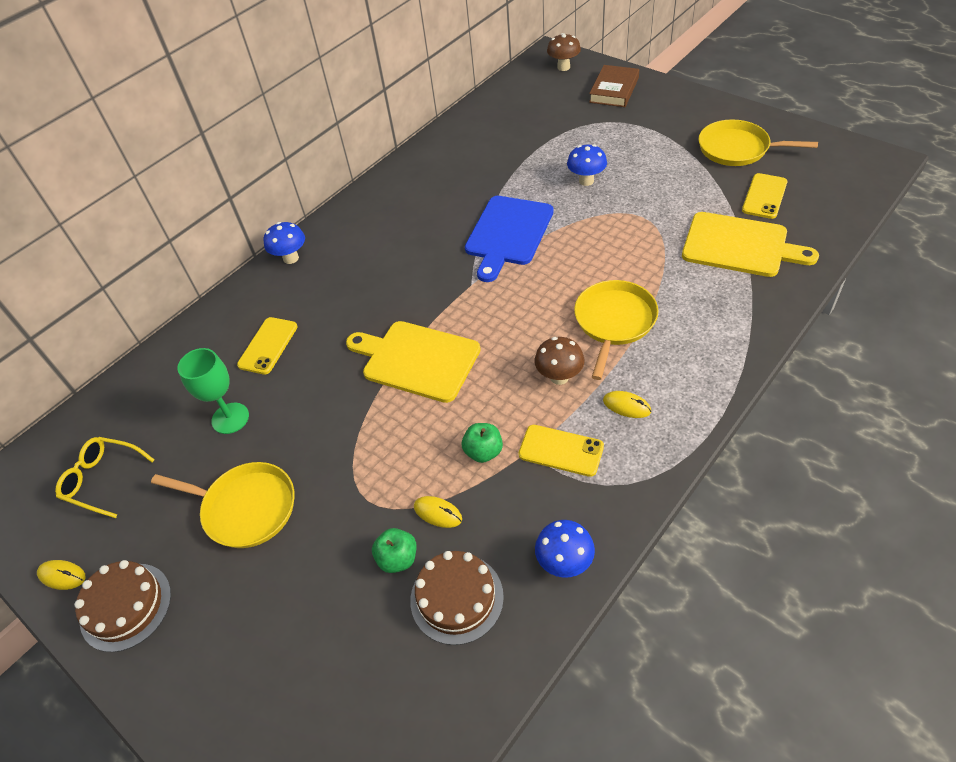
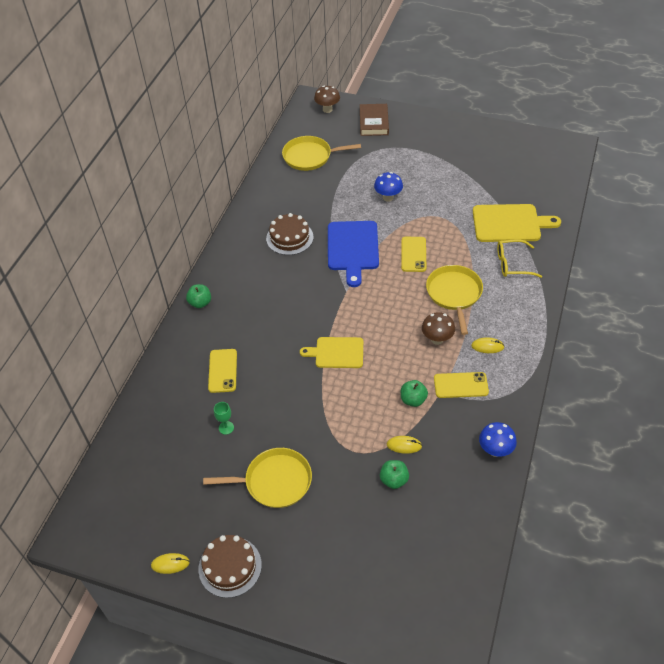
camera: 25 degrees left, 0 degrees up
yellow glasses [55,437,155,518] -> yellow glasses moved to [497,239,542,278]
green goblet [177,348,249,434] -> green goblet [214,402,234,435], size x0.56
blue mushroom [264,222,305,264] -> green apple [186,284,211,308]
yellow cutting board [346,321,481,403] -> yellow cutting board [300,337,363,368], size x0.66
brown cake [410,551,504,645] -> brown cake moved to [266,213,313,255]
yellow pan [698,120,818,166] -> yellow pan moved to [282,136,361,171]
yellow phone [742,173,787,219] -> yellow phone moved to [401,237,426,272]

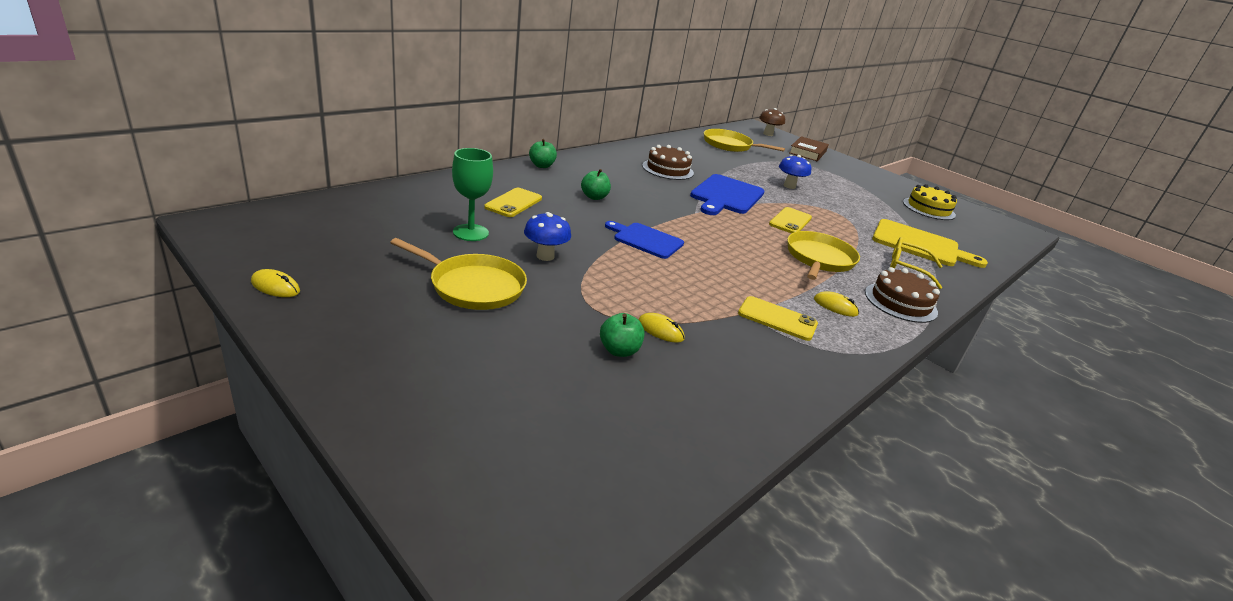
camera: 20 degrees right, 20 degrees down
brown cake [199,535,262,598] -> brown cake moved to [865,267,940,323]
green goblet [214,402,234,435] -> green goblet [452,148,493,241], size x1.78
yellow cutting board [300,337,363,368] -> blue cutting board [605,221,684,259]
green apple [401,380,428,407] -> green apple moved to [581,169,611,200]
brown mushroom [422,312,455,345] -> none
blue mushroom [479,422,517,457] -> blue mushroom moved to [524,212,571,261]
none -> yellow cake [903,184,957,220]

